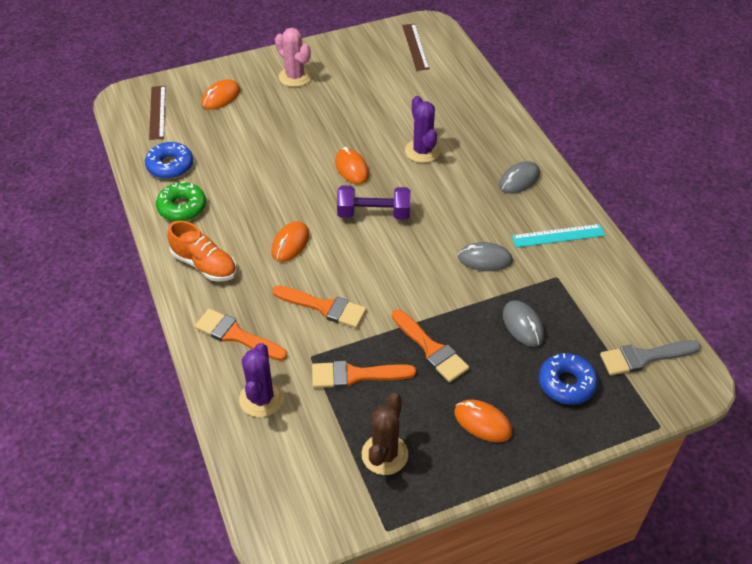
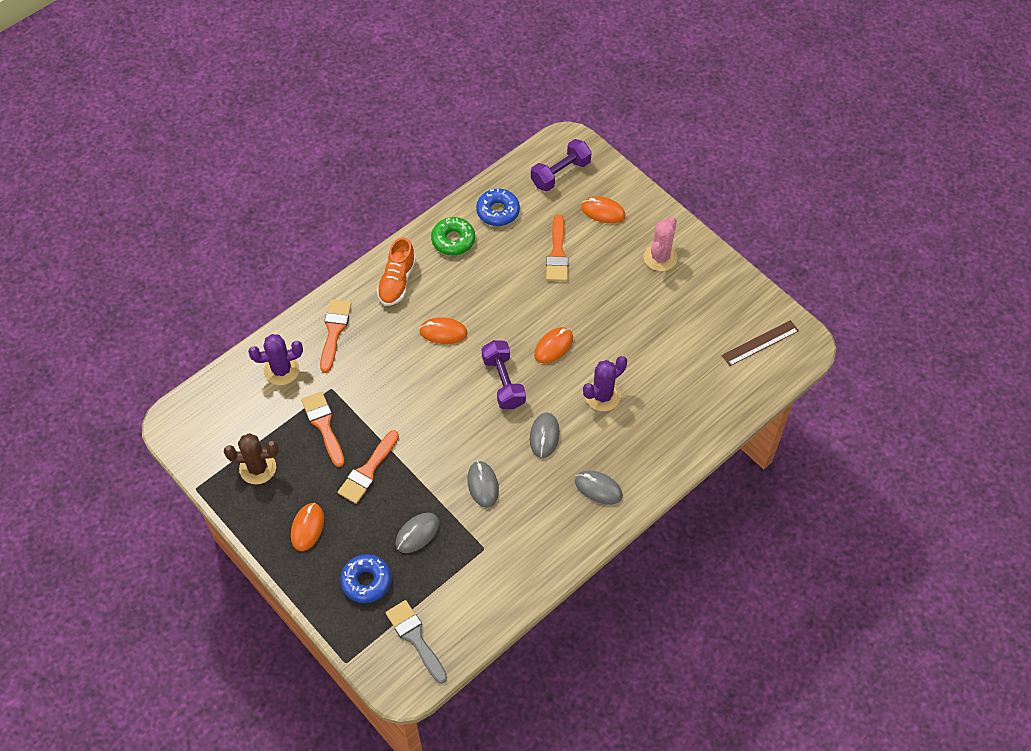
camera: 70 degrees right, 10 degrees up
brown ruler [149,86,166,140] -> purple dumbbell [531,139,592,191]
orange brush [272,285,367,328] -> orange brush moved to [546,214,569,281]
turquoise ruler [512,224,605,248] -> none
none -> grey mouse [530,412,560,458]

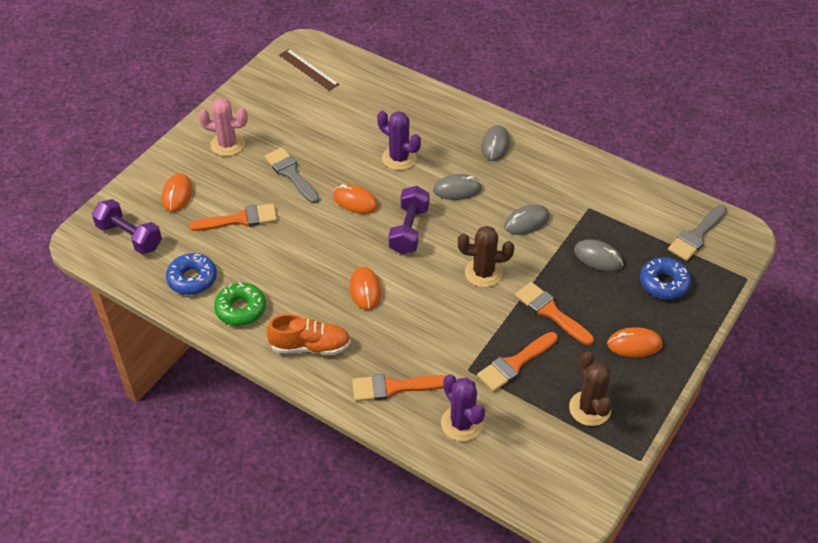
camera: 105 degrees left, 10 degrees down
orange brush [338,430,399,504] -> orange brush turned 150 degrees counterclockwise [515,282,594,345]
purple dumbbell [482,340,526,409] -> purple dumbbell turned 45 degrees counterclockwise [388,186,430,254]
none -> grey brush [264,148,320,204]
none -> brown cactus [458,226,514,287]

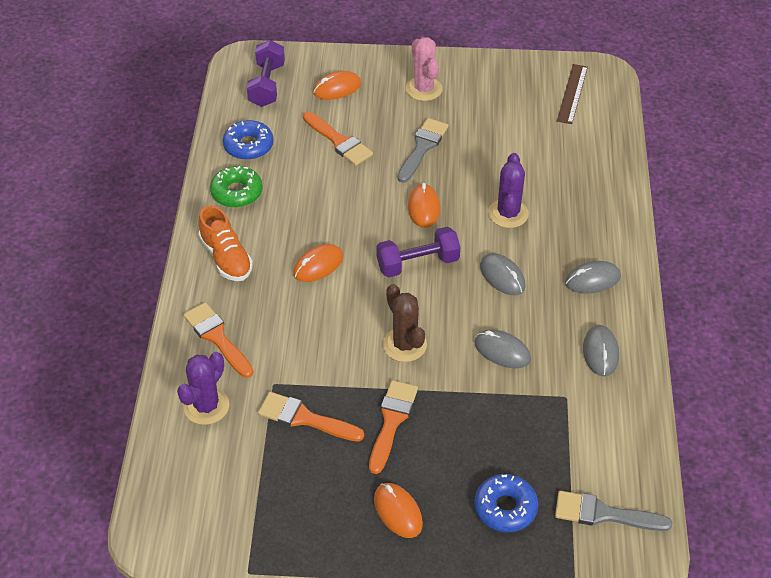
camera: 60 degrees right, 0 degrees up
brown cactus [569,351,612,426] -> none
grey mouse [574,239,623,272] -> grey mouse moved to [583,325,619,376]

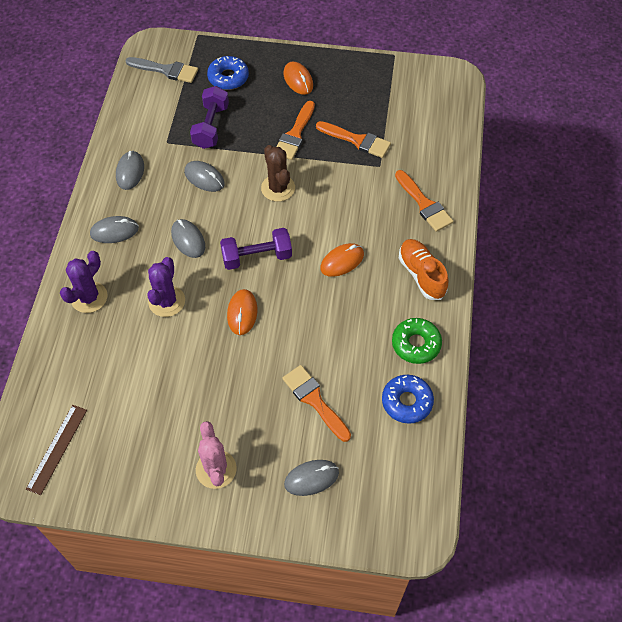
camera: 175 degrees left, 10 degrees up
purple cactus [177,352,229,425] -> purple cactus moved to [60,251,108,313]
purple dumbbell [246,40,285,107] -> purple dumbbell moved to [190,86,229,149]
orange mouse [313,71,361,100] -> grey mouse [284,460,339,496]
grey brush [397,118,449,183] -> none

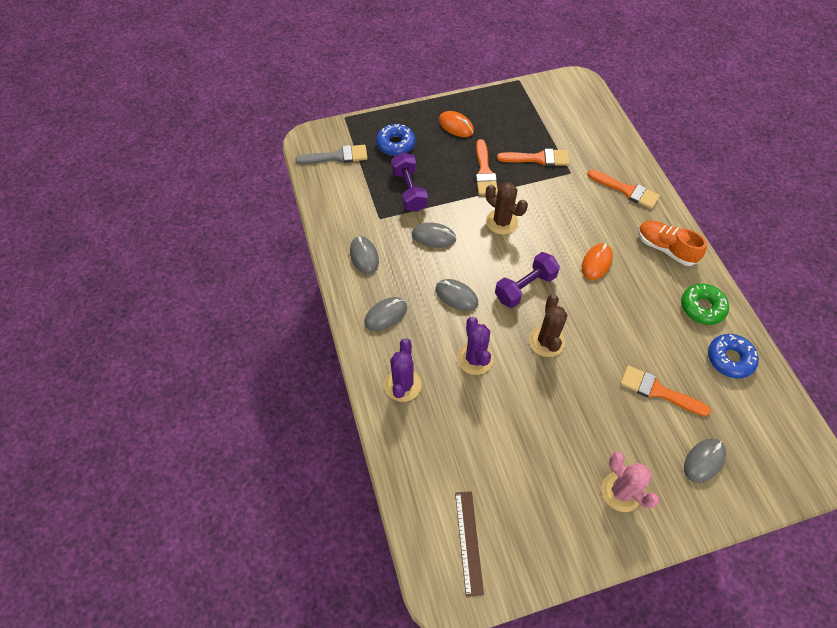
camera: 25 degrees left, 0 degrees up
orange mouse [227,289,257,335] -> brown cactus [529,294,567,357]

